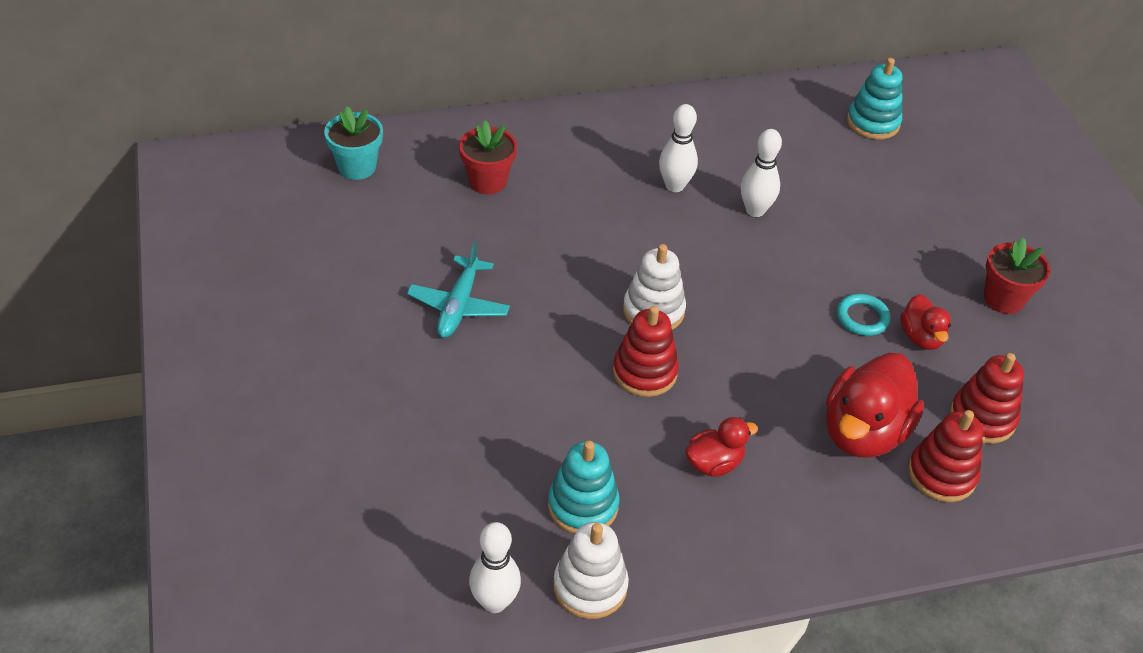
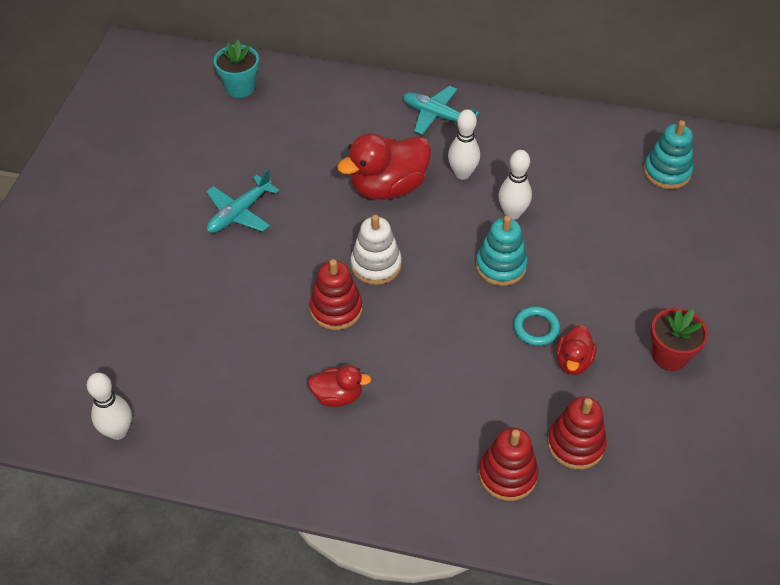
camera: 30 degrees right, 5 degrees up
red flower pot [459,120,517,194] -> none
turquoise stacking toy [548,441,620,534] -> turquoise stacking toy moved to [476,216,527,286]
white stacking toy [553,522,629,619] -> none
red duck [826,353,924,458] -> red duck moved to [337,133,431,200]
none -> turquoise plane [403,86,479,135]

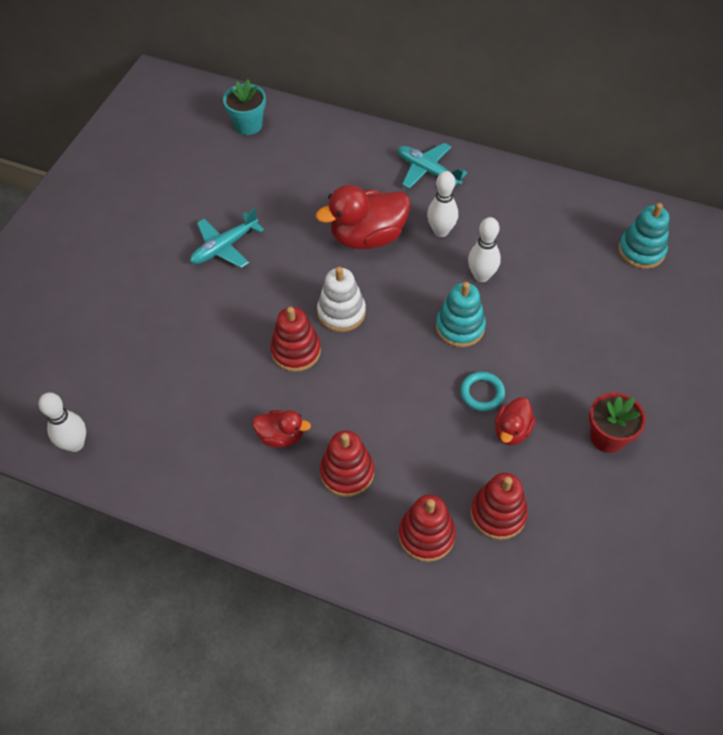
camera: 10 degrees right, 5 degrees up
none -> red stacking toy [320,430,374,497]

